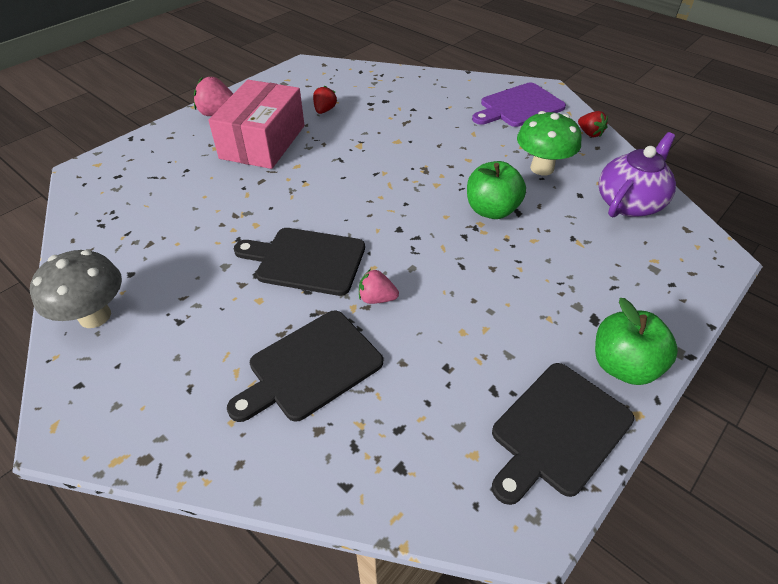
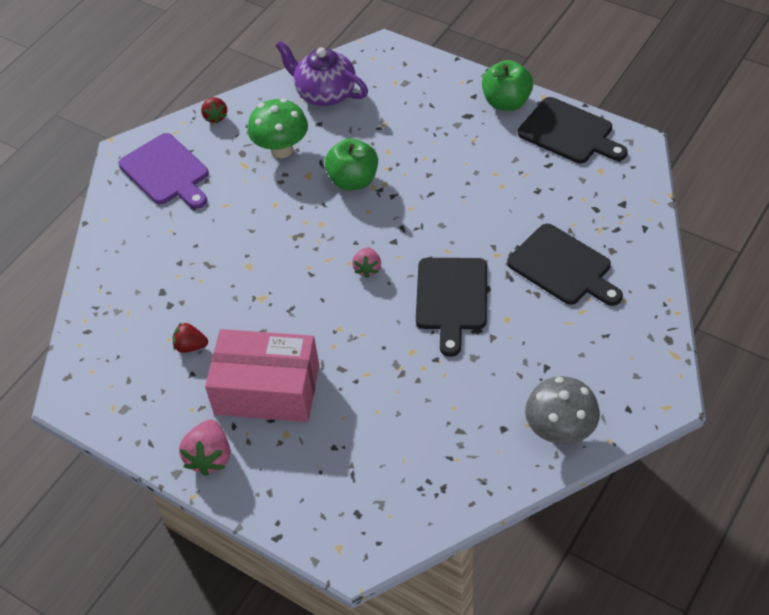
camera: 95 degrees left, 5 degrees up
pink strawberry [359,269,399,304] -> pink strawberry moved to [352,247,381,278]
red strawberry [578,111,608,137] -> red strawberry turned 120 degrees clockwise [201,97,227,124]

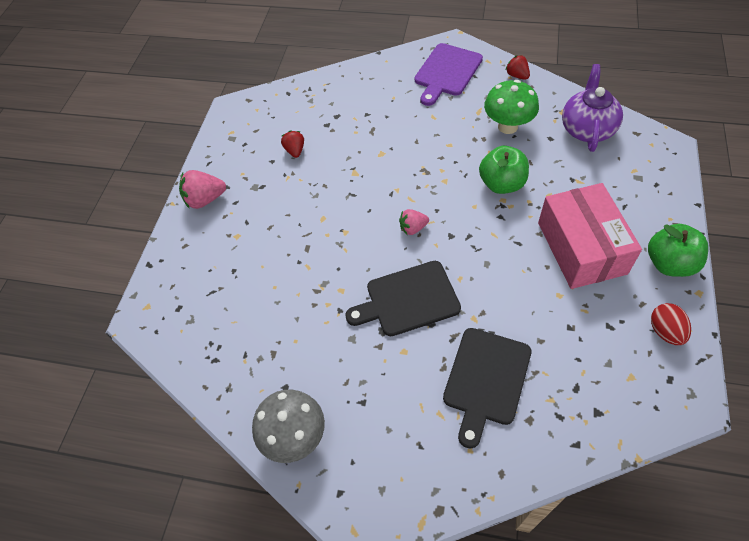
camera: 70 degrees right, 5 degrees up
red strawberry [201,97,227,124] -> red strawberry turned 90 degrees clockwise [506,55,530,80]
pink box [205,329,319,422] -> pink box moved to [538,183,642,289]
black cutting board [518,97,628,163] -> red egg [651,303,691,345]

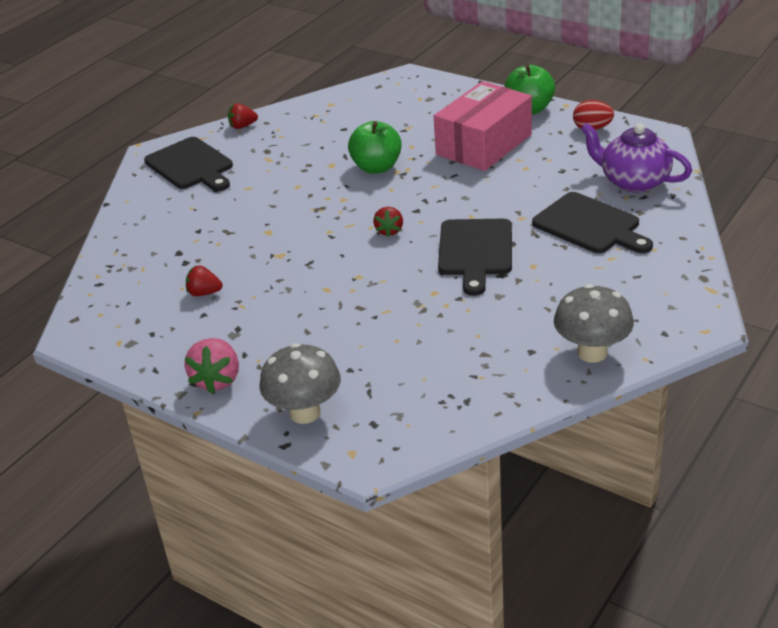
camera: 70 degrees left, 20 degrees down
pink strawberry [399,209,429,235] -> red strawberry [373,207,403,237]
purple cutting board [415,43,483,106] -> black cutting board [144,137,233,191]
green mushroom [484,80,539,134] -> none
pink box [538,183,642,289] -> pink box turned 60 degrees counterclockwise [434,81,532,171]
purple teapot [562,64,623,152] -> purple teapot moved to [581,123,692,193]
none -> grey mushroom [259,343,341,424]

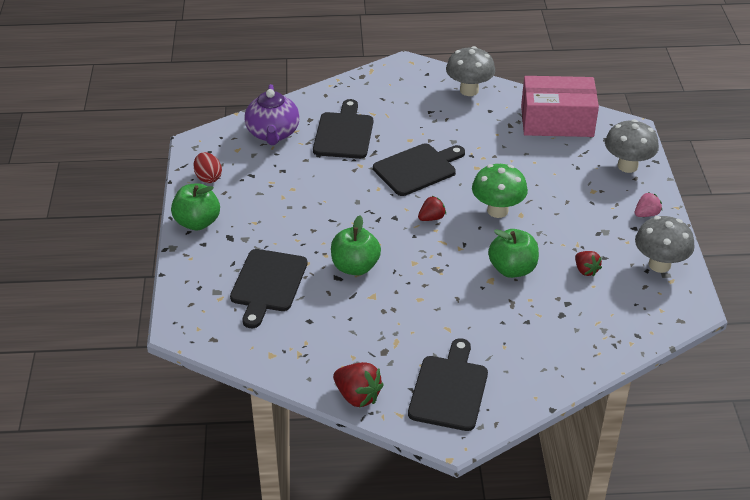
camera: 130 degrees left, 5 degrees up
pink strawberry [185,338,239,394] -> pink strawberry [635,192,662,217], size x0.64
red strawberry [228,103,258,129] -> red strawberry [333,362,384,407], size x1.57
pink box [434,81,532,171] -> pink box moved to [521,76,599,137]
none -> black cutting board [230,249,307,328]
none -> green mushroom [472,164,528,218]
none -> green apple [488,229,539,278]
none -> grey mushroom [635,216,695,273]

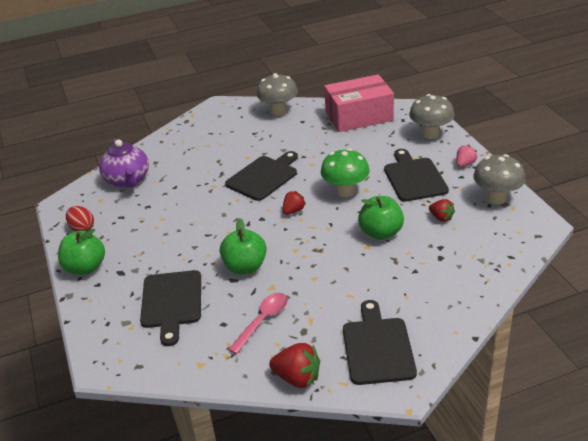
camera: 15 degrees left, 5 degrees down
black cutting board [313,99,373,159] -> black cutting board moved to [384,149,449,202]
none -> pink spoon [228,293,288,354]

